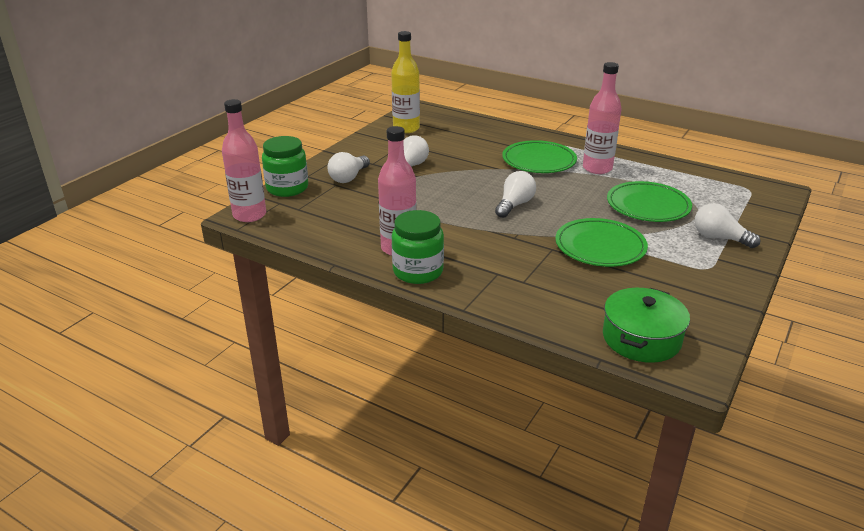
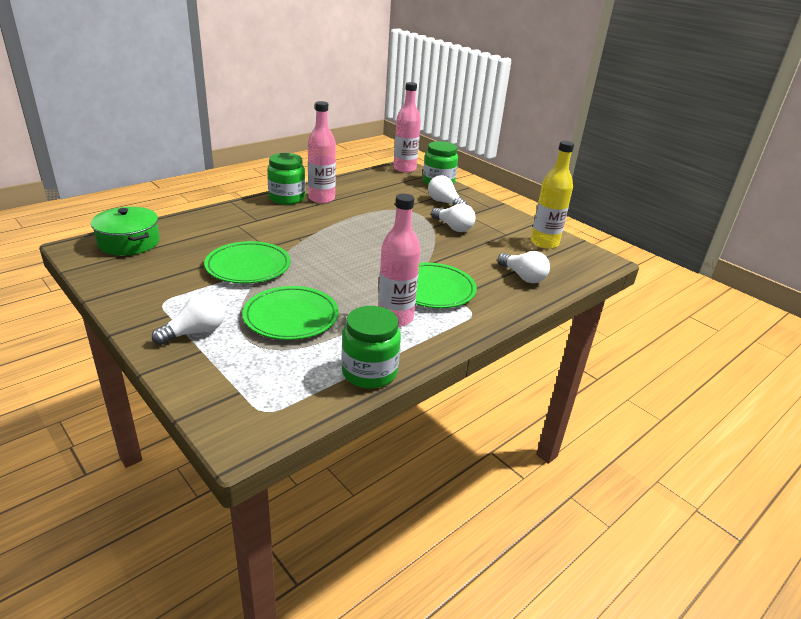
camera: 105 degrees right, 0 degrees up
white light bulb [495,171,536,218] -> white light bulb moved to [497,251,550,283]
none -> green jar [341,306,401,389]

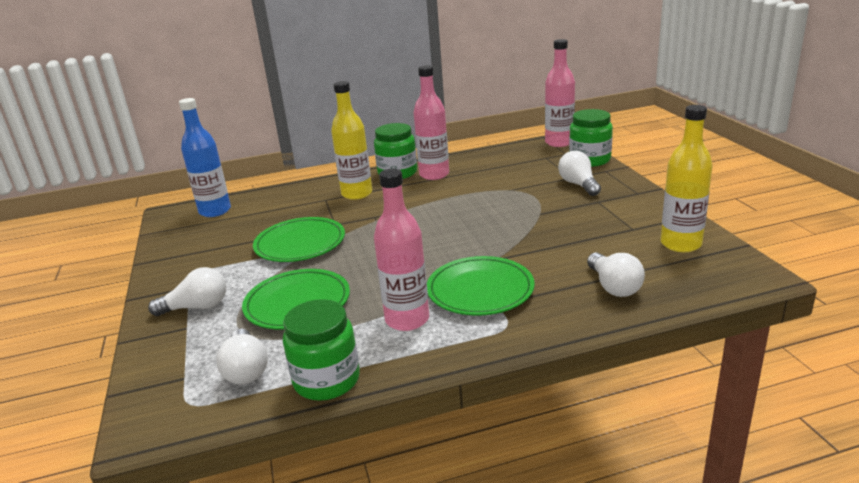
camera: 30 degrees right, 5 degrees down
green pot [91,207,160,256] -> blue bottle [179,98,231,217]
white light bulb [431,203,475,232] -> white light bulb moved to [216,329,268,385]
none -> yellow bottle [331,81,372,200]

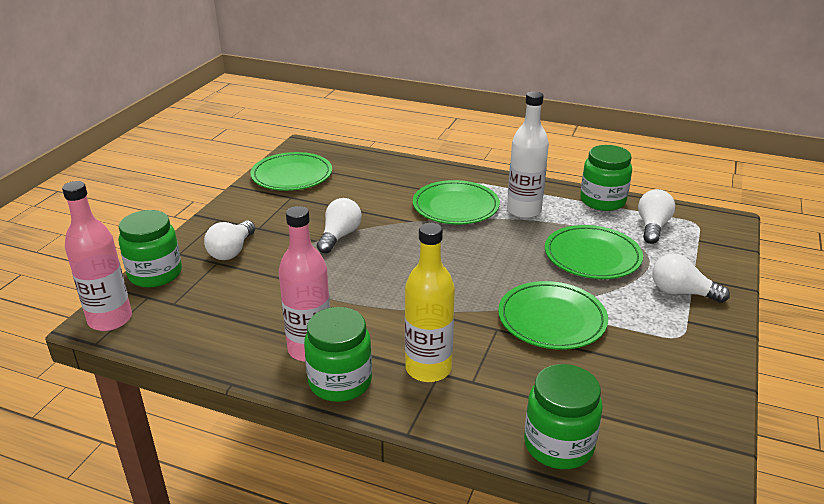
camera: 145 degrees left, 5 degrees up
blue bottle [179,98,231,217] -> none
pink bottle [374,169,429,331] -> white bottle [507,91,549,218]
white light bulb [587,253,645,297] -> white light bulb moved to [317,198,362,254]
yellow bottle [661,105,713,252] -> green plate [250,152,332,191]
none -> green jar [524,364,602,469]

